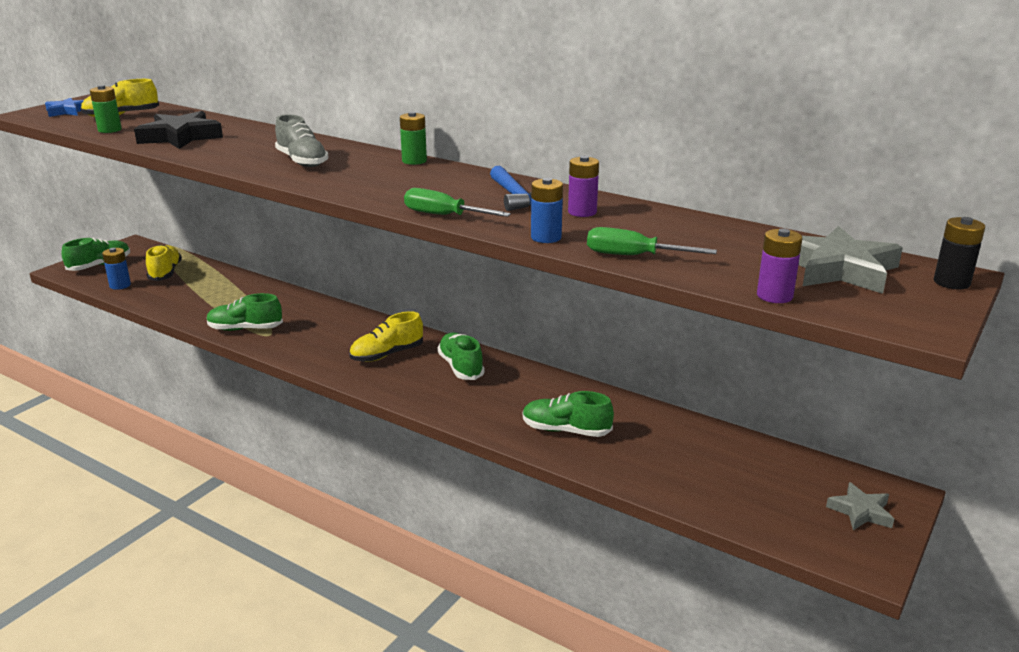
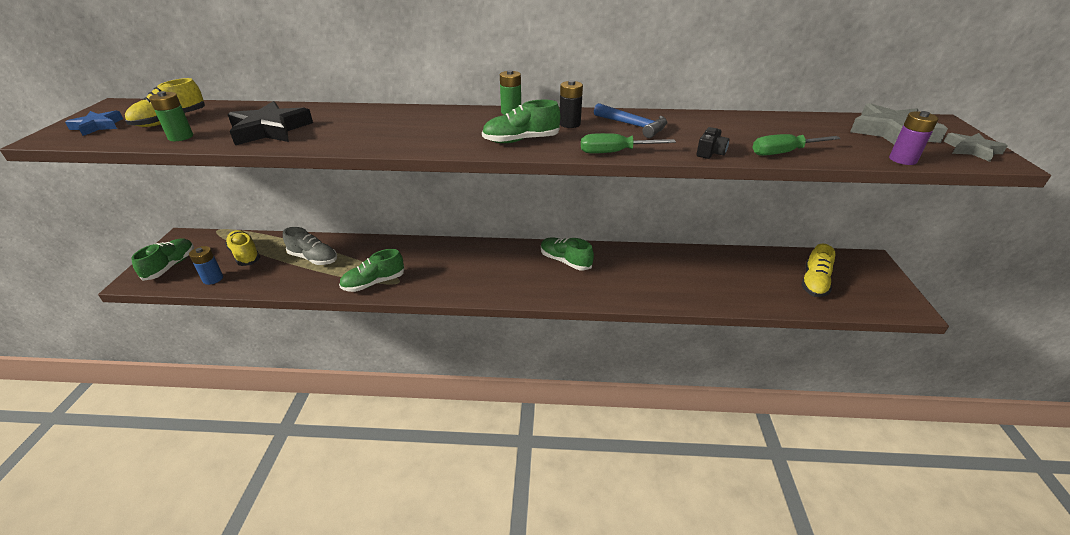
camera: 30 degrees left, 10 degrees up
grey shoe [275,114,328,167] -> grey shoe moved to [283,227,337,265]
yellow shoe [349,311,423,362] -> yellow shoe moved to [801,243,836,297]
green shoe [523,391,614,437] -> green shoe moved to [482,100,560,143]
blue battery [531,178,563,243] -> black camera [697,127,729,159]
purple battery [568,156,599,217] -> none
grey star [826,482,894,530] -> grey star moved to [944,133,1008,162]
black battery [934,217,985,289] -> black battery moved to [560,80,583,128]

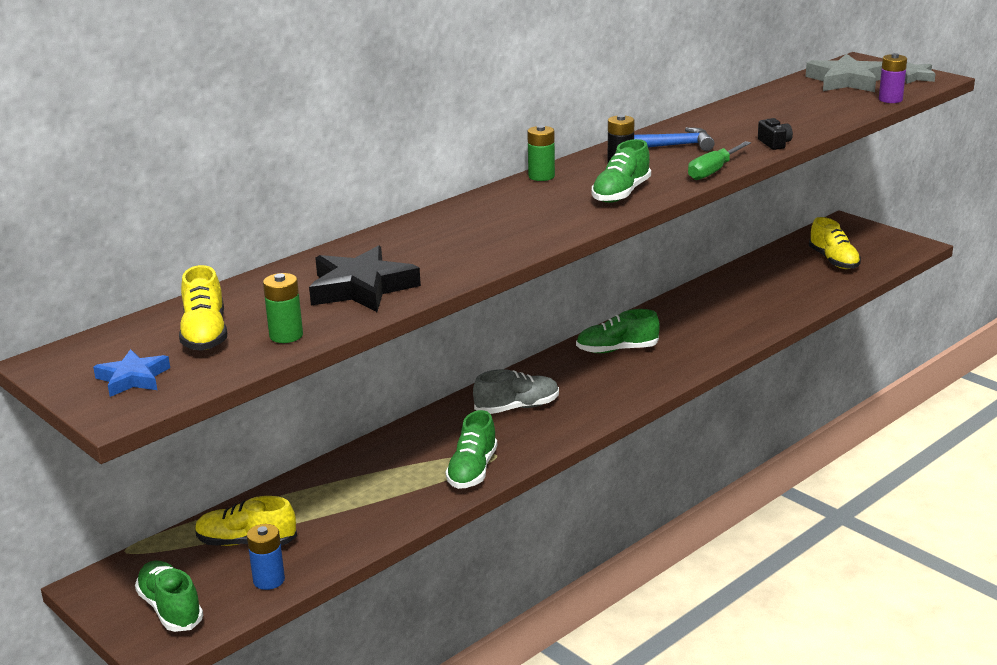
camera: 45 degrees left, 10 degrees down
grey shoe [283,227,337,265] -> grey shoe moved to [473,369,559,414]
green screwdriver [752,134,841,156] -> none

